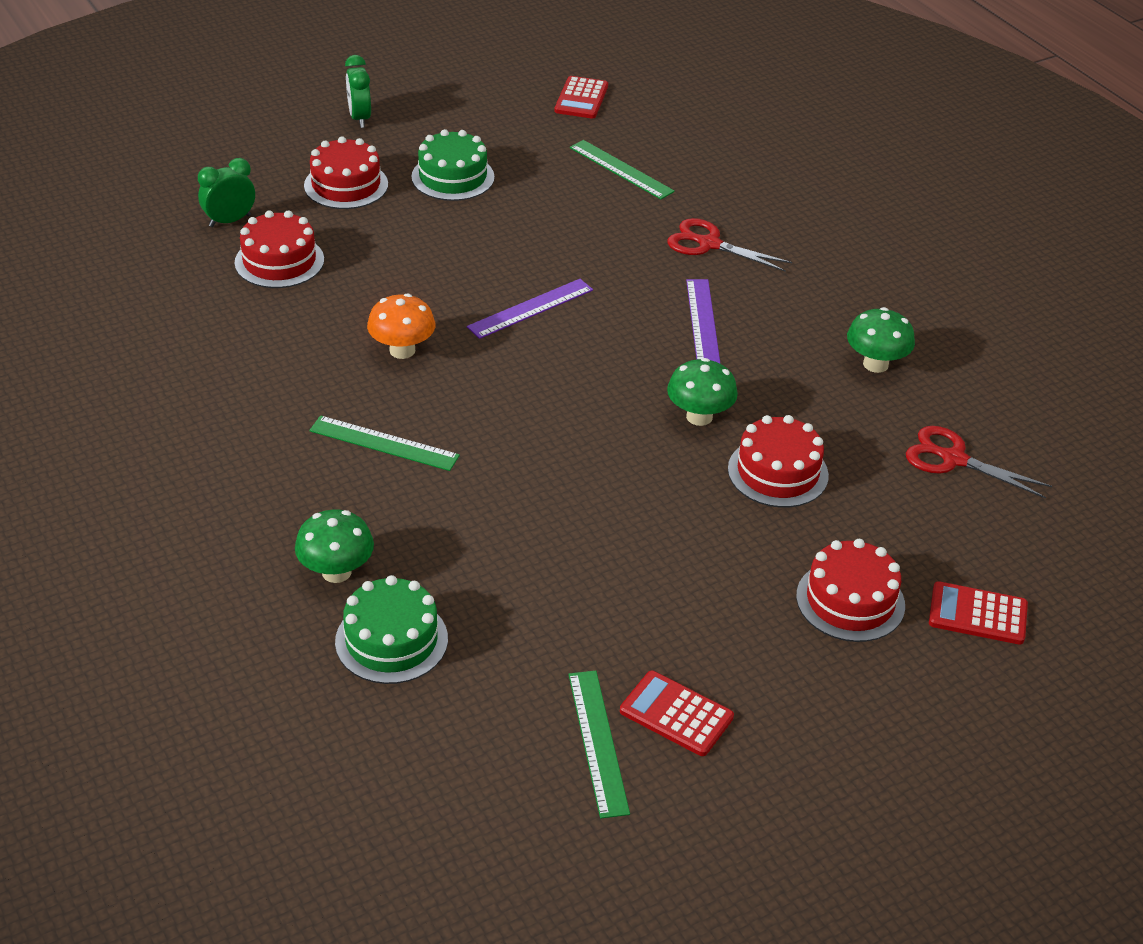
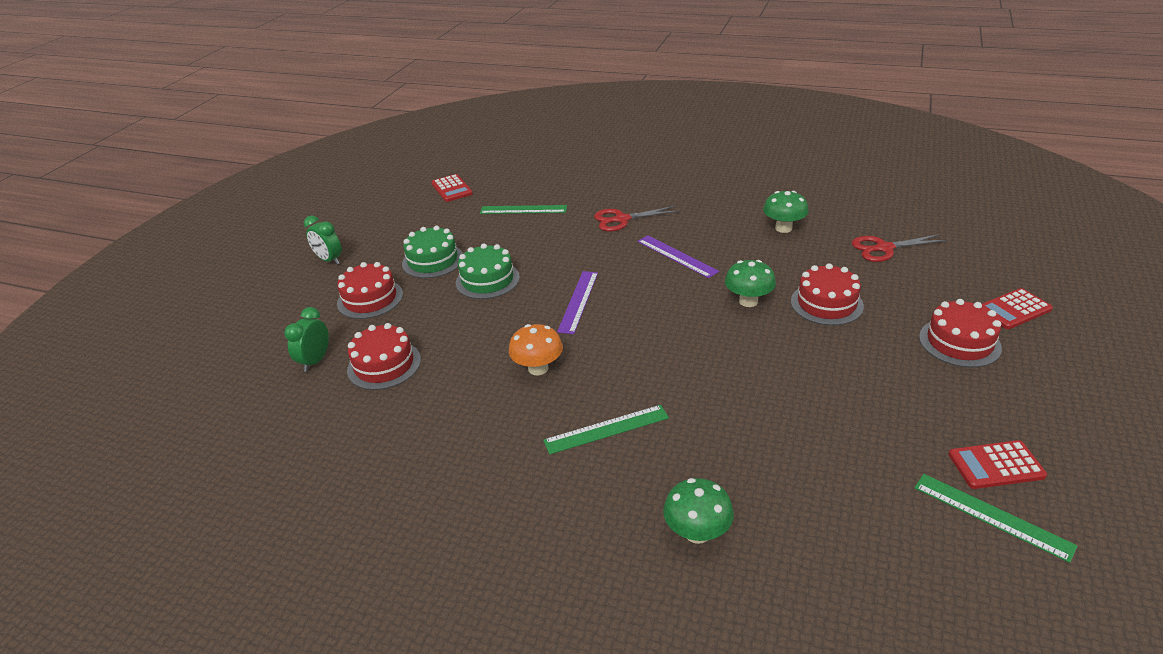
camera: 35 degrees left, 5 degrees down
green cake [335,575,448,684] -> green cake moved to [456,244,520,299]

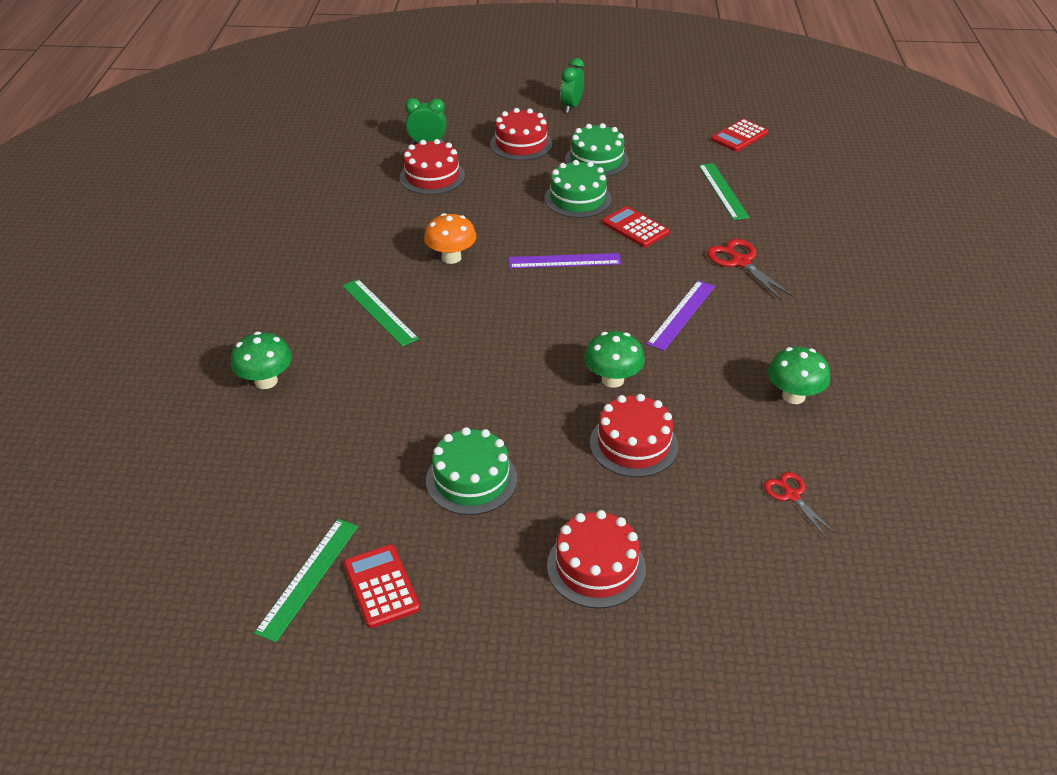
camera: 70 degrees right, 5 degrees up
red scissors [852,234,948,262] -> red scissors [764,472,836,538], size x0.65
red calculator [982,288,1053,329] -> red calculator moved to [602,206,669,248]
none -> green cake [426,427,517,515]

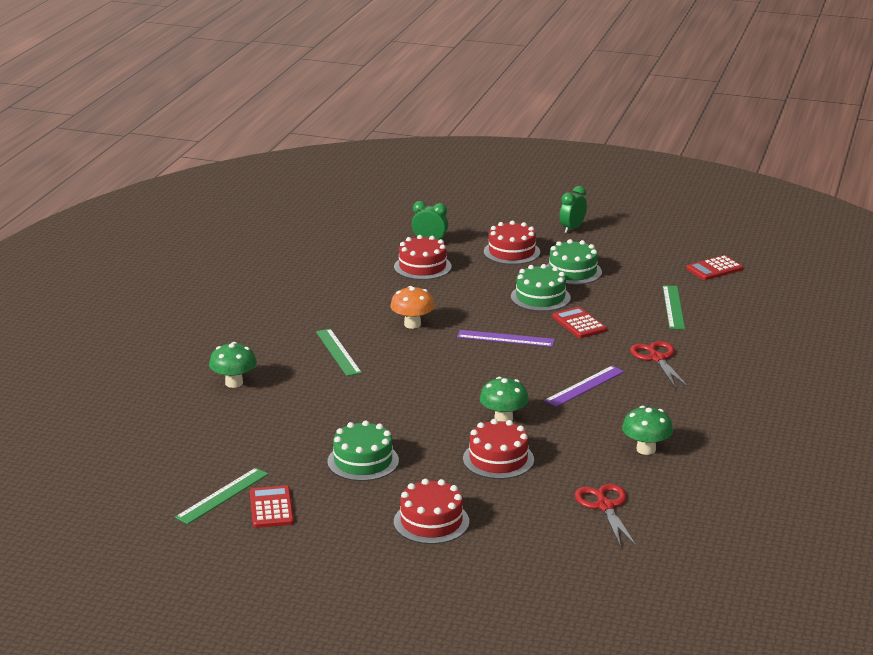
camera: 15 degrees right, 15 degrees down
red scissors [764,472,836,538] -> red scissors [575,484,636,547], size x1.54

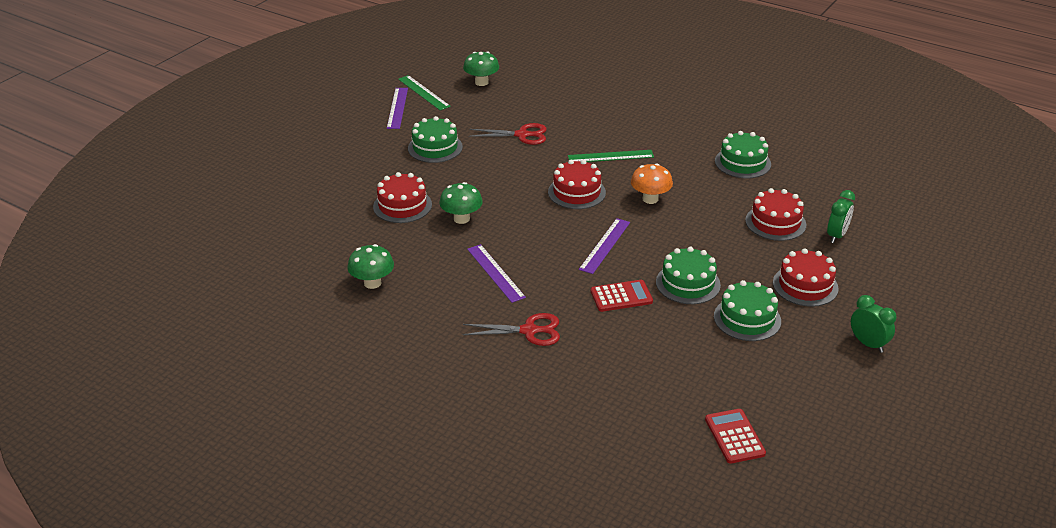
camera: 105 degrees right, 10 degrees up
green mushroom [209,342,257,388] -> green mushroom moved to [463,51,499,86]
red calculator [250,485,294,528] -> purple ruler [387,88,408,129]
red cake [394,479,469,544] -> red cake moved to [548,160,606,209]
red scissors [575,484,636,547] -> red scissors moved to [469,123,547,145]
green ruler [663,286,685,329] -> none
none -> green cake [715,131,771,178]

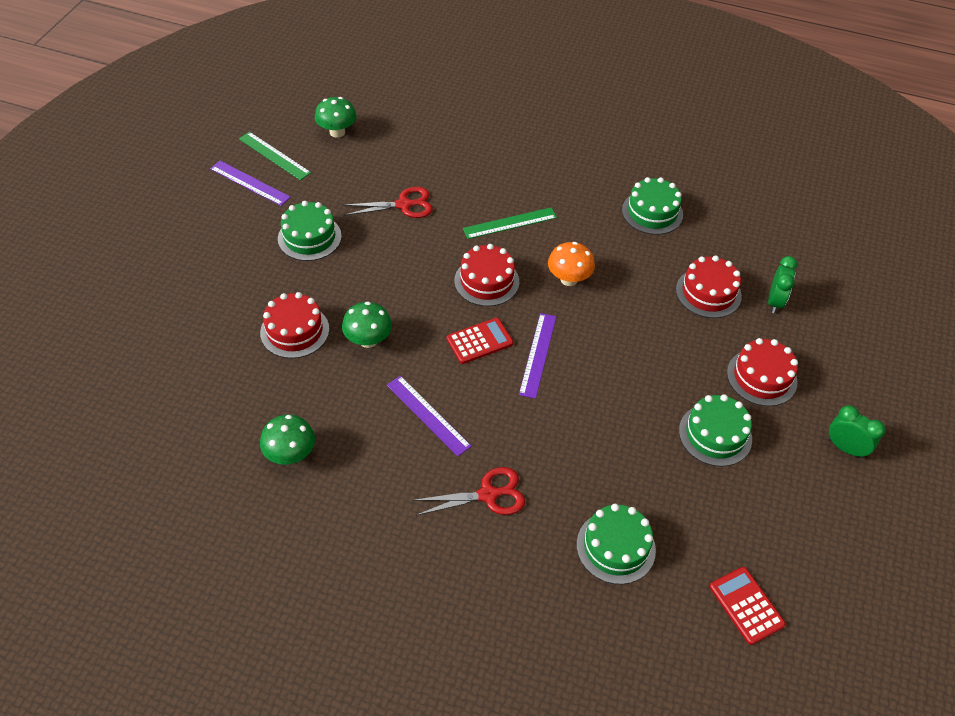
camera: 15 degrees left, 15 degrees up
purple ruler [387,88,408,129] -> purple ruler turned 45 degrees counterclockwise [210,161,291,206]
red calculator [591,280,653,312] -> red calculator moved to [447,318,513,364]
green cake [656,247,721,304] -> green cake moved to [576,504,656,584]

